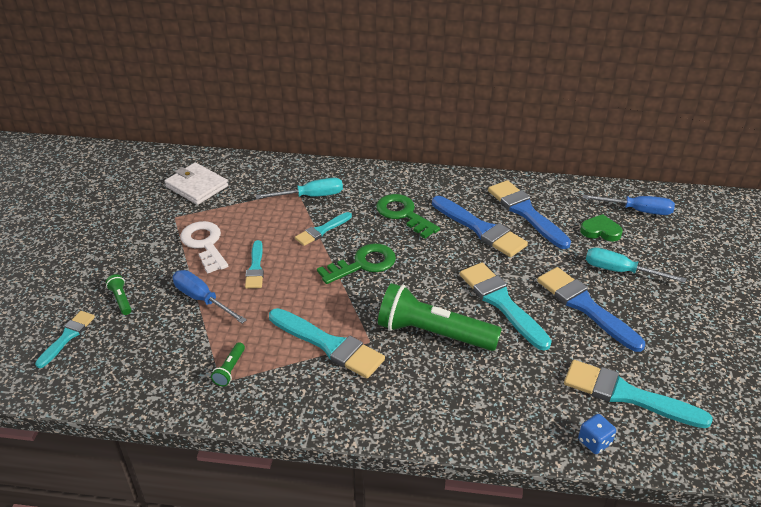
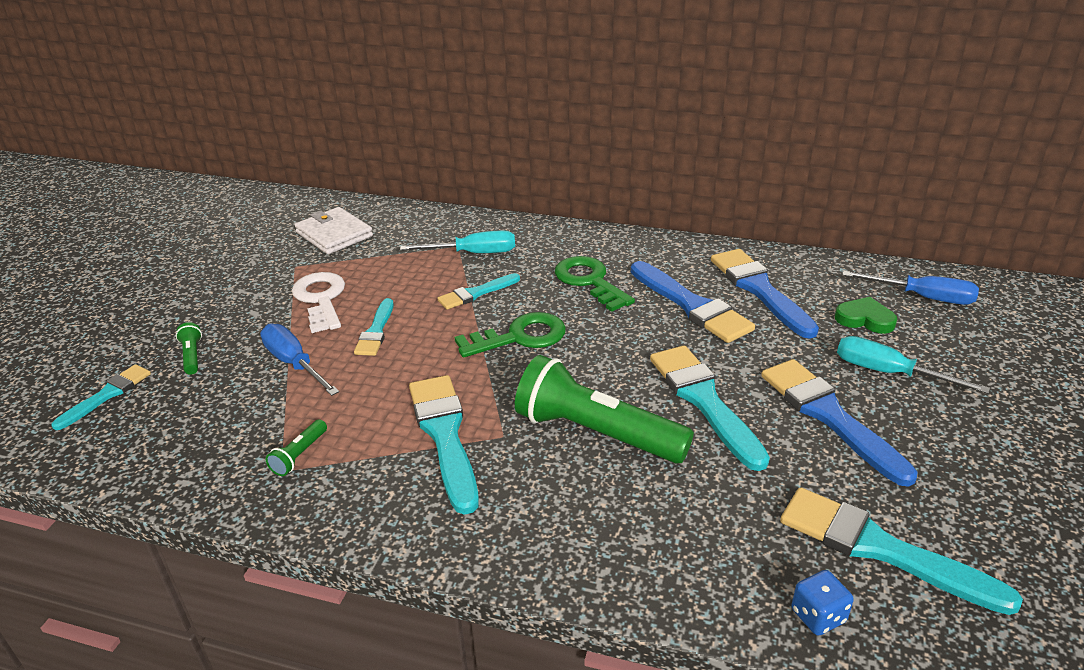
camera: 10 degrees right, 5 degrees down
turquoise brush [269,308,385,378] -> turquoise brush turned 150 degrees counterclockwise [409,375,479,515]

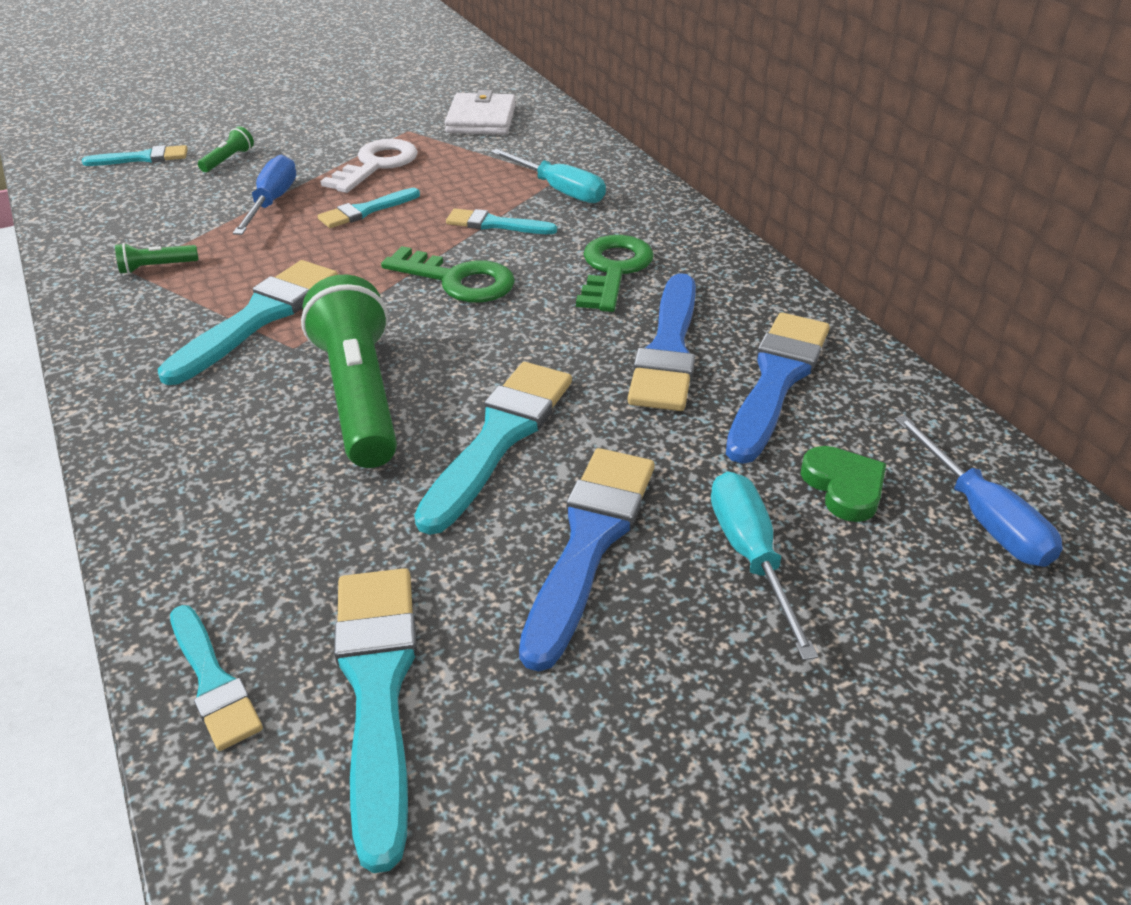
camera: 45 degrees right, 5 degrees up
blue dice [792,570,854,636] -> turquoise brush [170,605,263,751]

